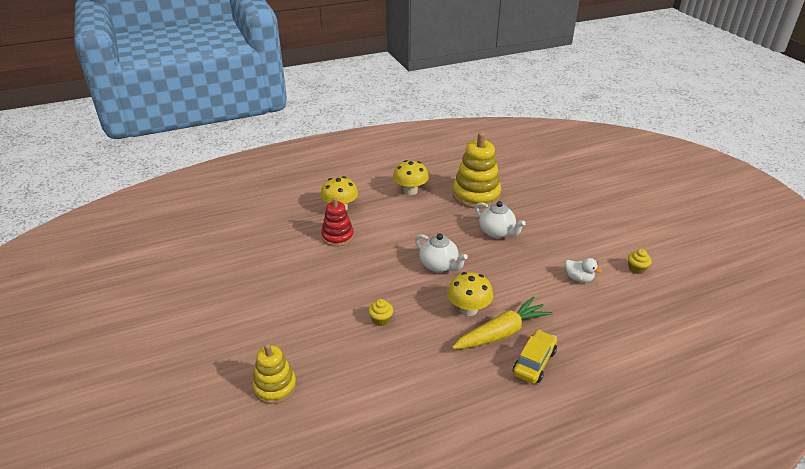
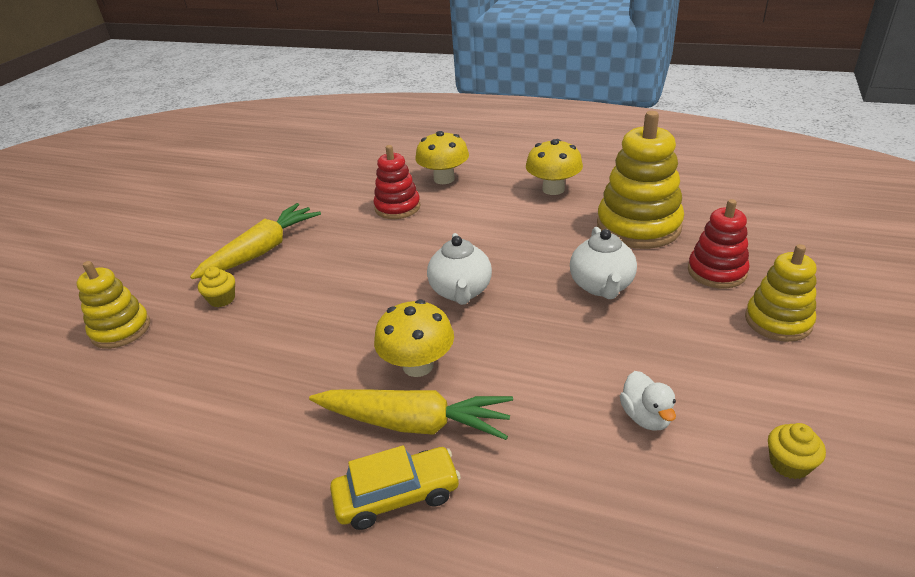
camera: 45 degrees right, 0 degrees up
yellow cupcake [368,299,393,326] -> yellow cupcake moved to [198,267,235,307]
none -> yellow carrot [190,203,321,279]
none -> red stacking toy [688,199,750,288]
none -> yellow stacking toy [745,244,817,342]

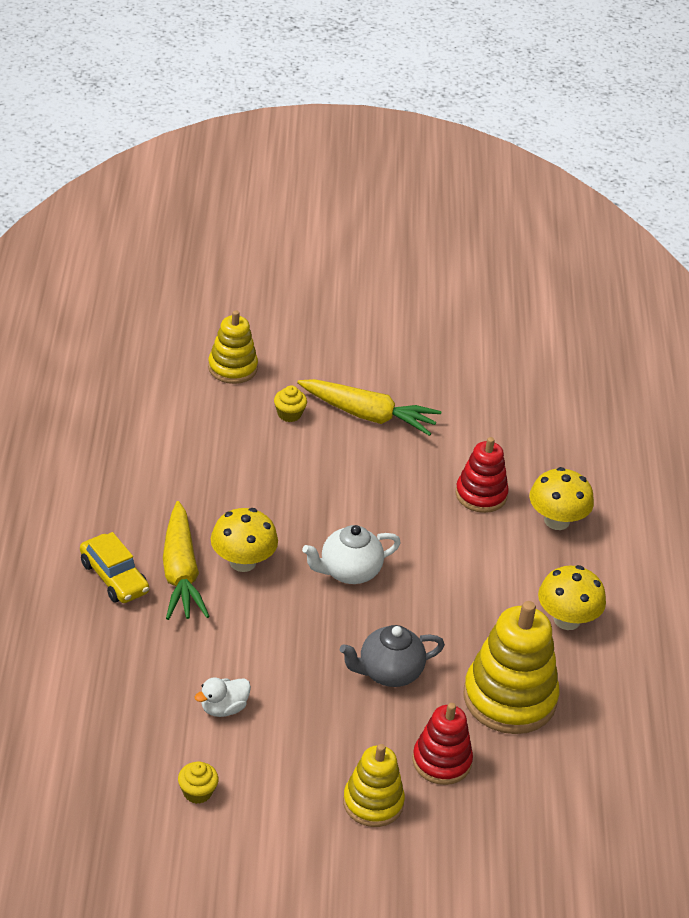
camera: 65 degrees right, 5 degrees up
white teapot [570,227,637,299] -> grey teapot [340,625,445,687]

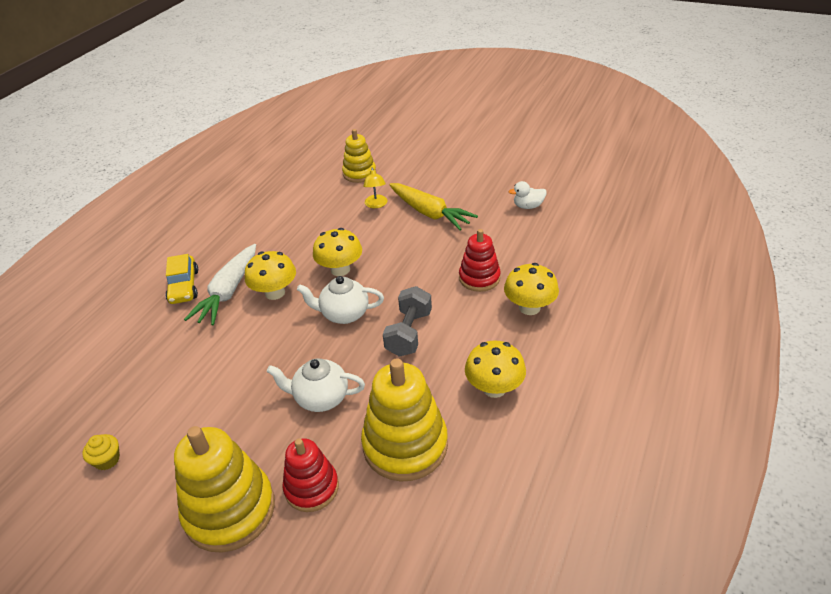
camera: 30 degrees right, 0 degrees up
yellow carrot [163,501,210,620] -> white carrot [184,244,256,326]
white duck [195,678,251,717] -> white duck moved to [509,181,547,209]
yellow cupcake [274,385,307,422] -> yellow lamp [363,168,387,208]
grey teapot [340,625,445,687] -> white teapot [267,358,365,412]
yellow stacking toy [343,744,405,827] -> yellow stacking toy [174,426,275,553], size x1.63
none -> yellow mushroom [313,228,362,276]
none -> grey dumbbell [383,286,432,357]

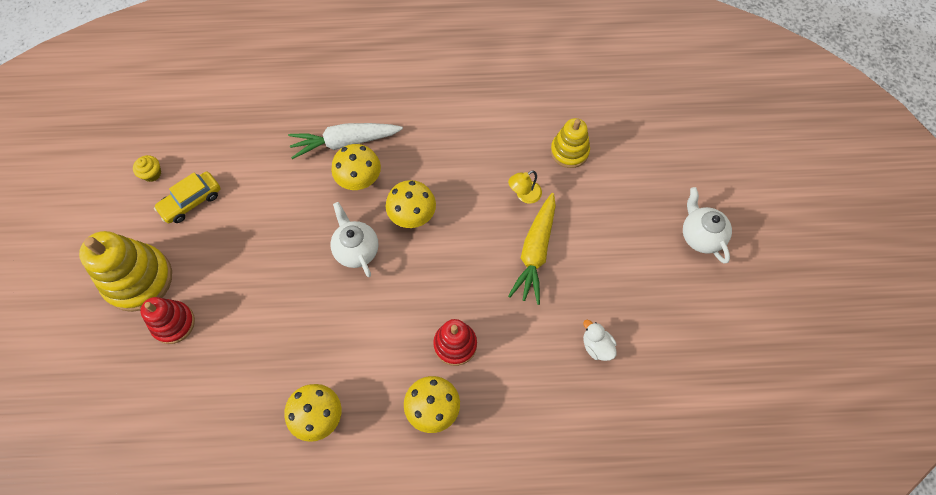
camera: 60 degrees right, 25 degrees up
yellow car [165,254,198,304] -> yellow car moved to [154,172,221,223]
white teapot [267,358,365,412] -> white teapot moved to [683,187,732,264]
yellow stacking toy [361,359,448,482] -> none
grey dumbbell [383,286,432,357] -> none

